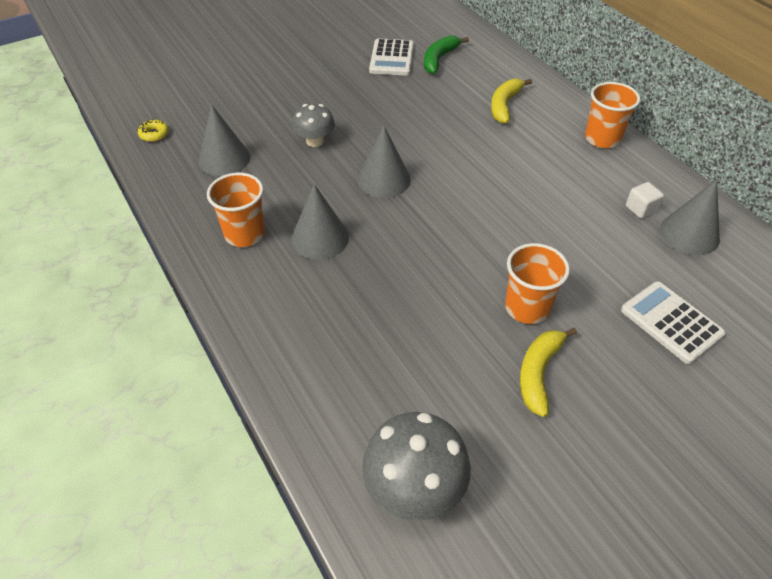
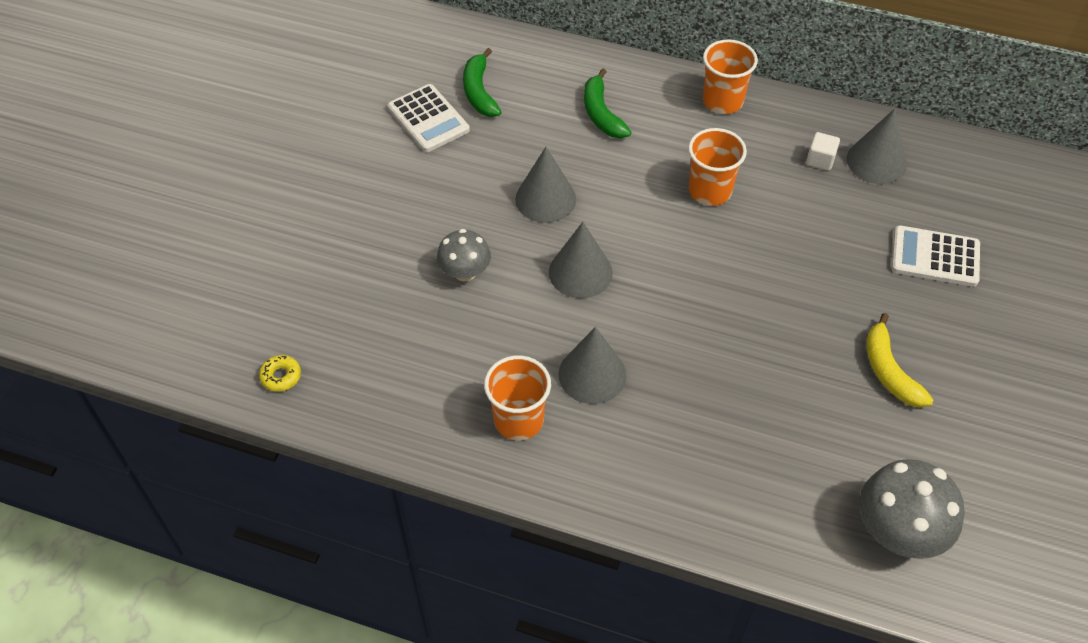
camera: 40 degrees left, 5 degrees up
grey cone [198,105,250,176] -> grey cone moved to [515,147,576,223]
yellow banana [491,78,532,123] -> green banana [584,68,631,138]
orange cup [505,243,570,324] -> orange cup moved to [688,128,747,206]

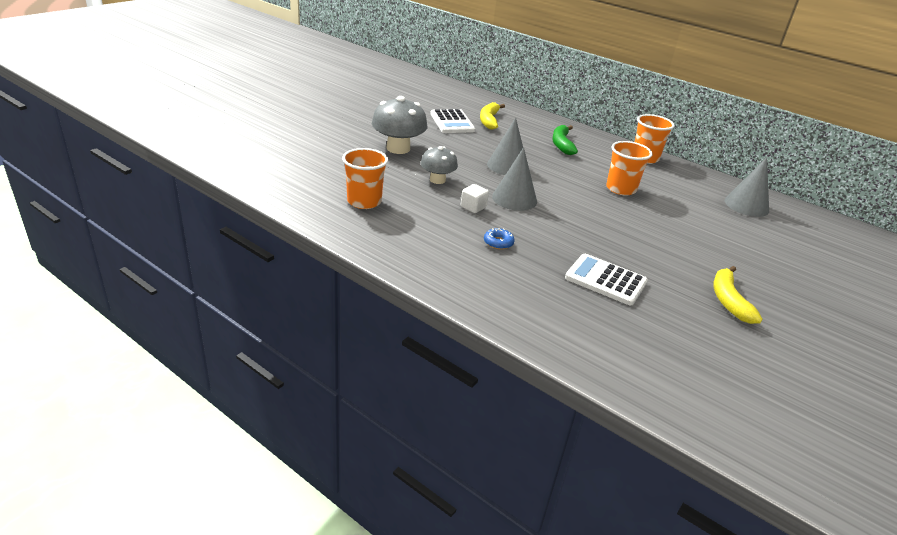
camera: 15 degrees right, 20 degrees down
yellow donut [259,355,301,392] -> none
green banana [463,48,502,117] -> yellow banana [480,102,505,130]
orange cup [484,355,551,440] -> orange cup moved to [342,148,388,209]
grey cone [558,327,626,404] -> blue donut [484,228,514,249]
white cube [806,132,840,171] -> white cube moved to [461,184,489,213]
grey mushroom [859,459,964,559] -> grey mushroom moved to [372,96,427,154]
white calculator [891,225,980,287] -> white calculator moved to [565,254,648,305]

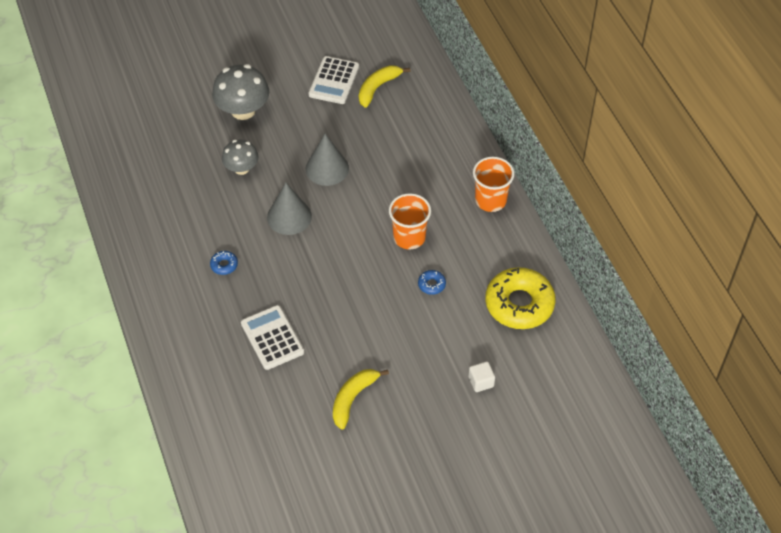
camera: 35 degrees right, 20 degrees up
orange cup [342,148,388,209] -> none
white cube [461,184,489,213] -> white cube moved to [468,361,495,392]
green banana [552,125,578,155] -> none
grey cone [725,157,769,217] -> yellow donut [485,267,556,329]
none -> blue donut [418,270,446,295]

